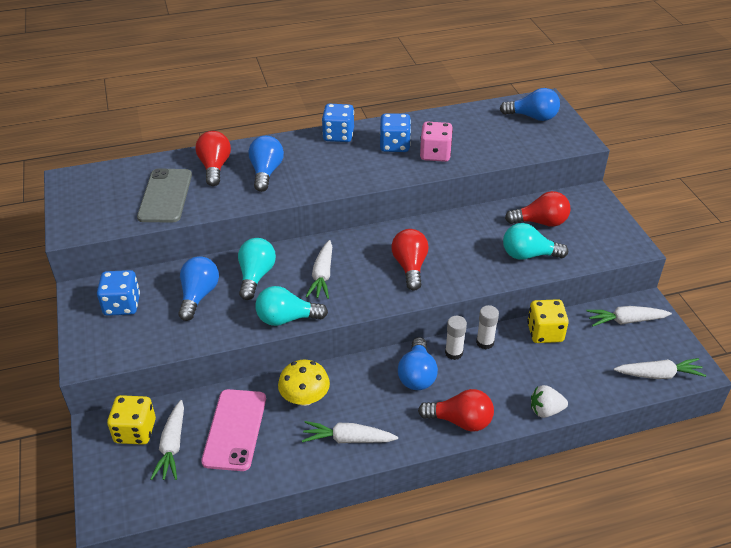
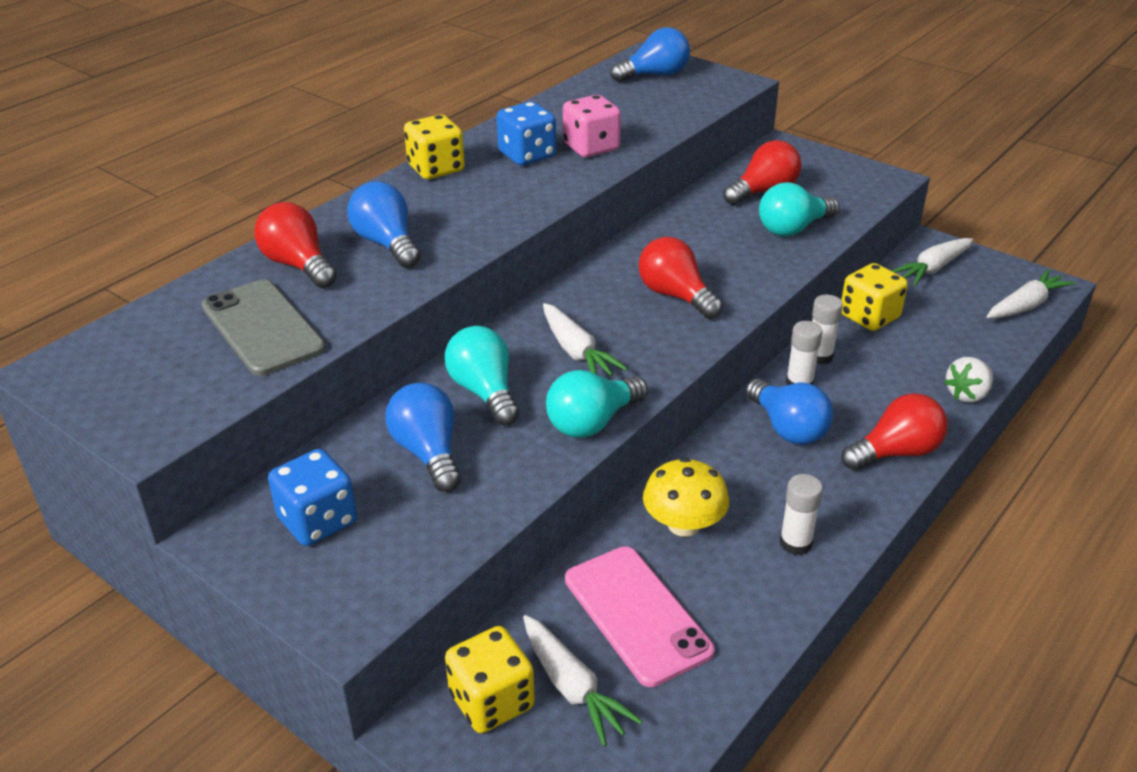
camera: 35 degrees left, 5 degrees down
white carrot [302,421,398,443] -> white glue stick [780,474,823,555]
blue dice [322,104,354,142] -> yellow dice [404,114,465,179]

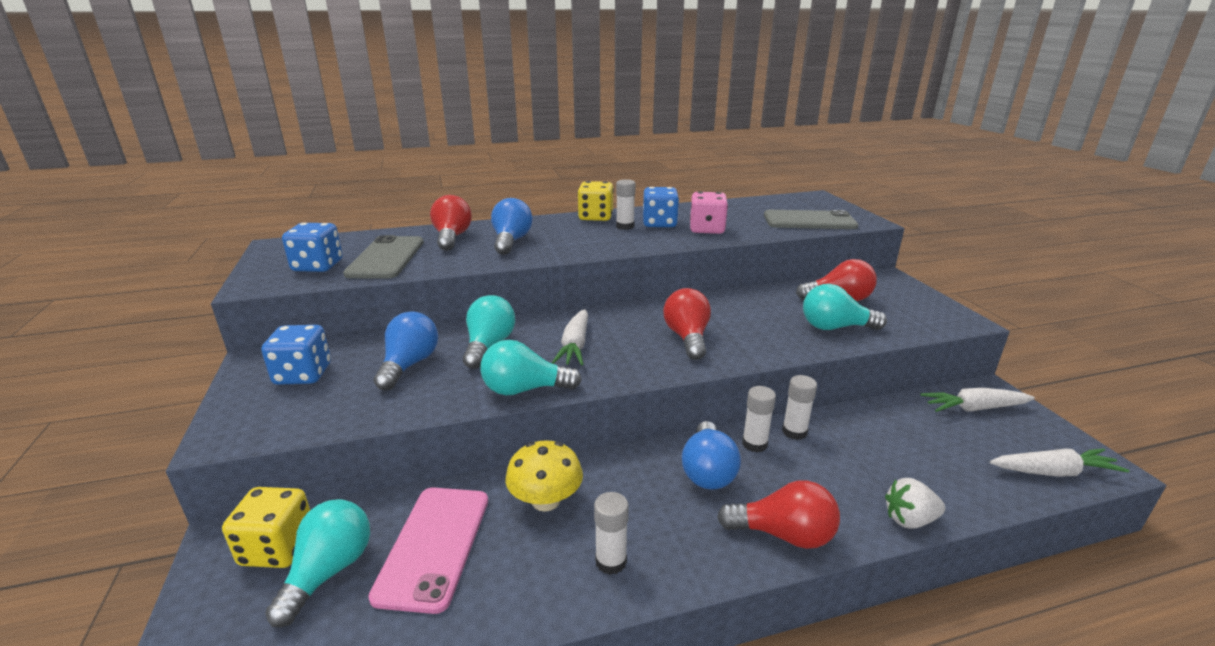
camera: 35 degrees right, 10 degrees down
white carrot [523,615,643,747] -> turquoise light bulb [265,499,370,627]
blue light bulb [610,27,690,82] -> none
yellow dice [841,263,908,331] -> none
none -> blue dice [282,223,343,272]
none -> white glue stick [616,179,636,230]
none -> grey phone [764,210,858,229]

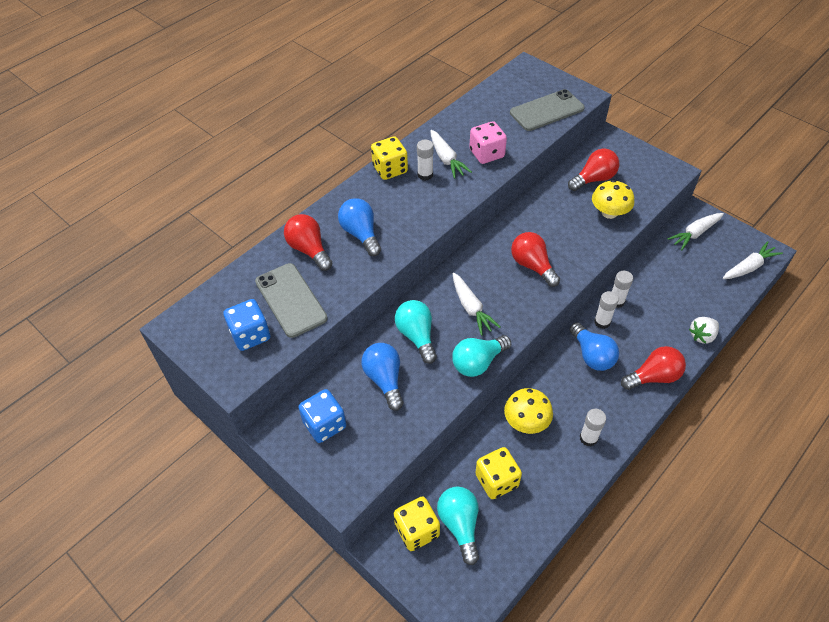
camera: 30 degrees left, 25 degrees up
pink phone [368,487,488,614] -> yellow dice [475,447,522,499]
blue dice [643,187,679,227] -> white carrot [430,130,472,179]
turquoise light bulb [803,284,887,330] -> yellow mushroom [592,180,634,219]

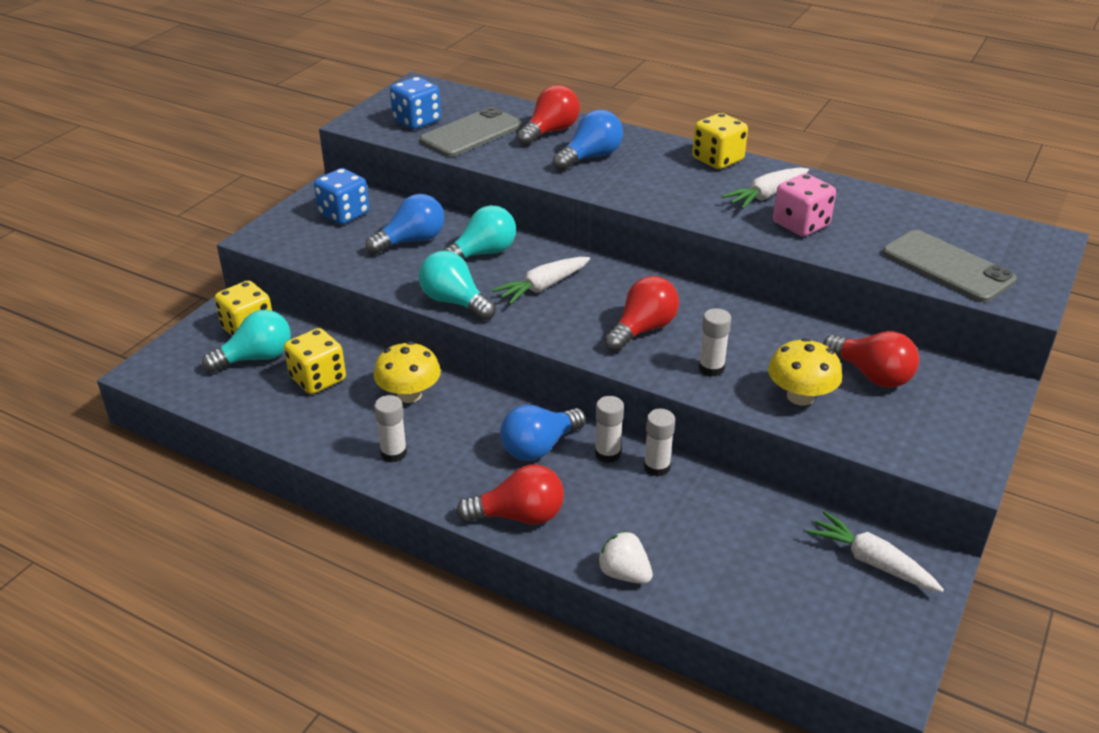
camera: 75 degrees right, 15 degrees down
white glue stick [417,140,434,181] -> white glue stick moved to [698,308,731,377]
red light bulb [621,346,686,390] -> red light bulb turned 60 degrees counterclockwise [456,464,564,525]
white carrot [723,241,783,279] -> none

